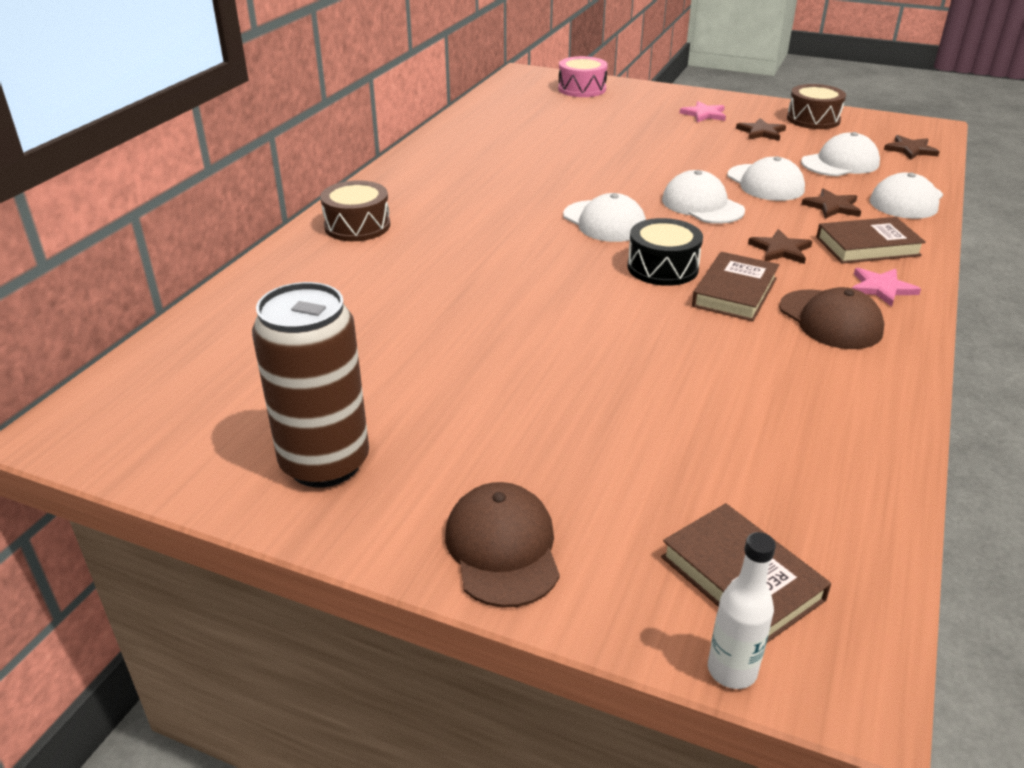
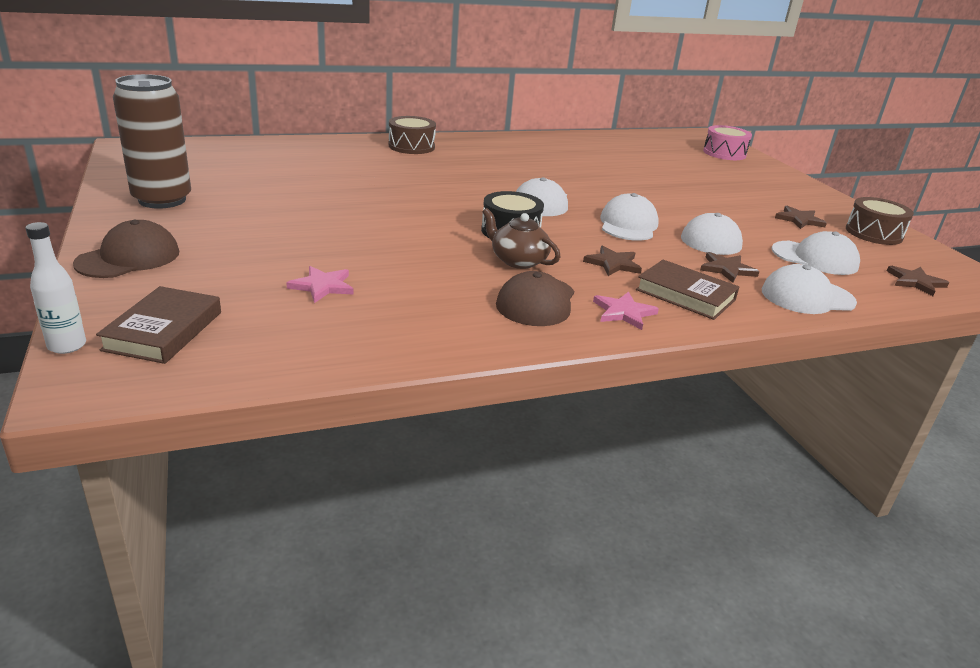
camera: 45 degrees right, 5 degrees down
pink star [680,101,726,122] -> pink star moved to [287,266,354,303]
brown book [692,252,779,321] -> brown teapot [482,208,560,269]

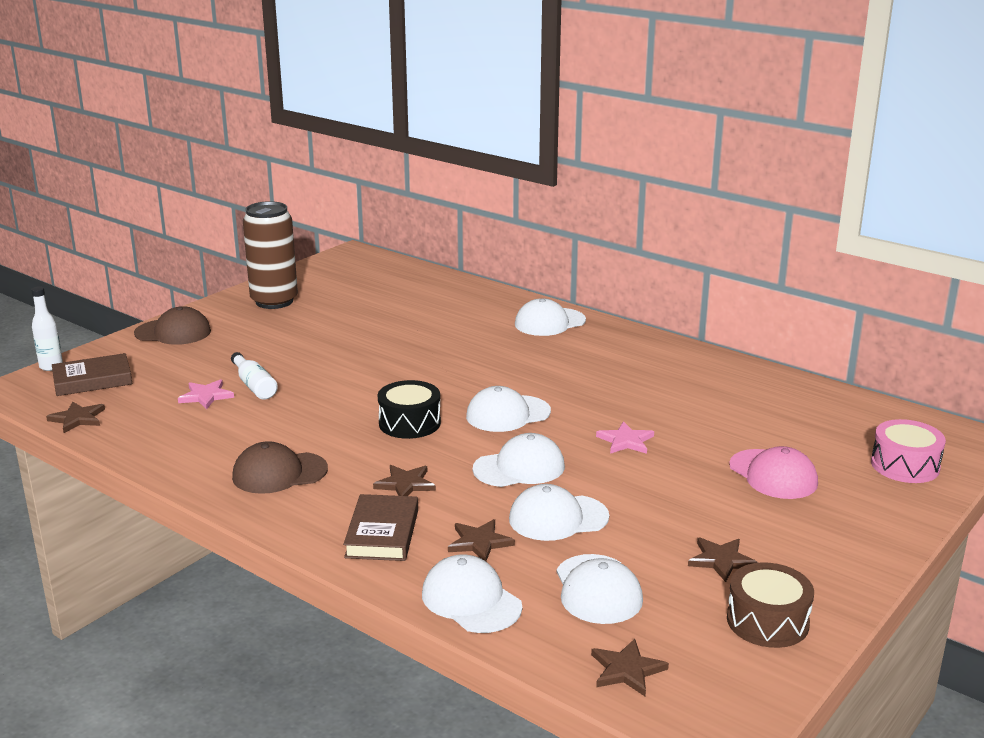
camera: 60 degrees right, 5 degrees down
brown drum [389,116,436,154] -> white cap [515,298,586,336]
brown teapot [482,208,560,269] -> none
pink star [593,292,659,330] -> pink star moved to [596,421,654,454]
none -> brown star [46,401,105,433]
none -> white bottle [231,352,278,400]
none -> pink cap [729,446,818,499]

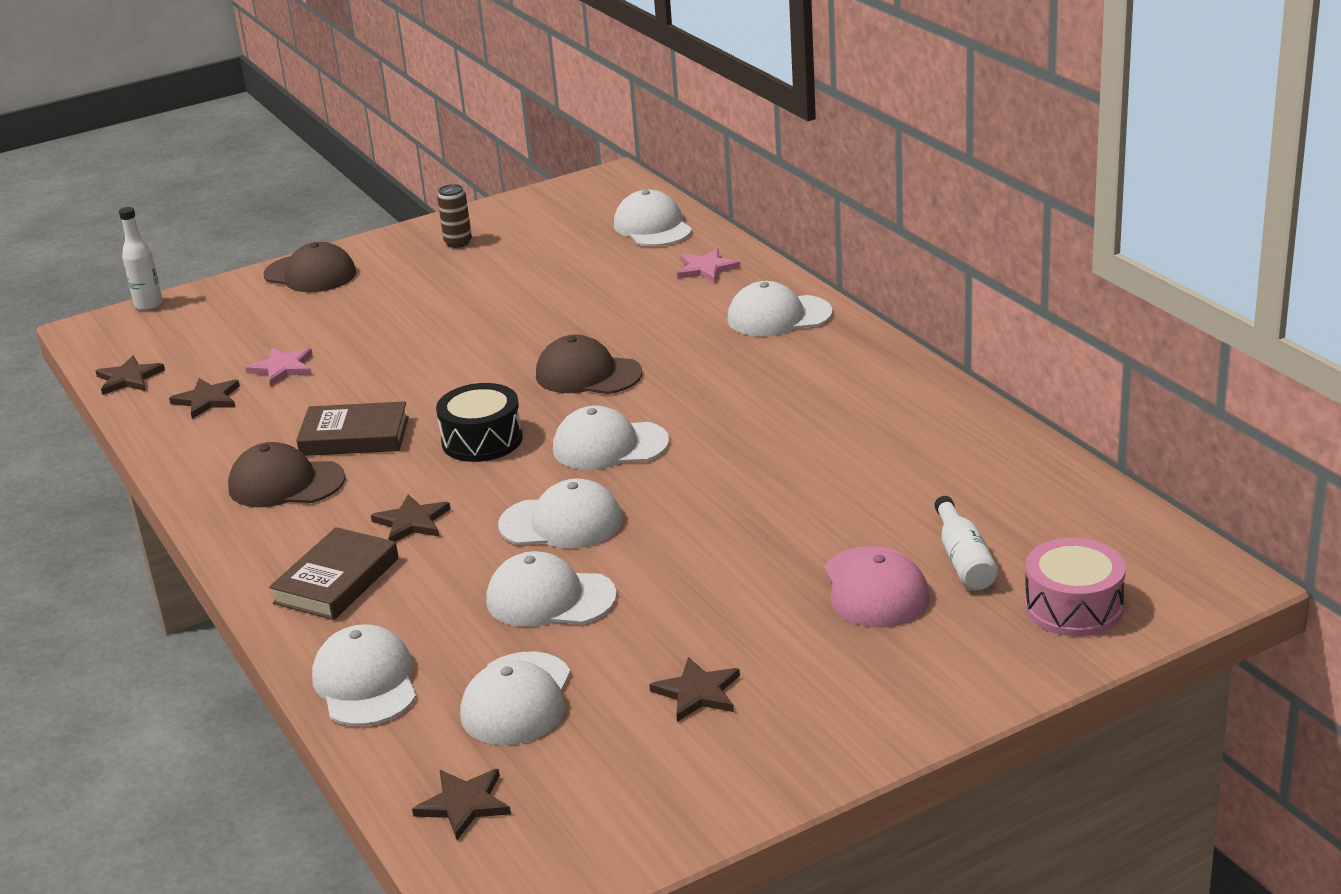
camera: 25 degrees right, 5 degrees up
brown book [52,353,132,396] -> brown book moved to [296,401,409,456]
white bottle [231,352,278,400] -> white bottle moved to [934,496,998,591]
brown can [243,201,298,309] -> brown can [437,184,472,248], size x0.45
brown star [448,519,515,561] -> brown star moved to [169,378,240,419]
pink star [596,421,654,454] -> pink star moved to [677,248,740,283]
brown drum [727,562,814,648] -> none
none -> brown cap [536,335,642,394]
none -> white cap [614,190,692,246]

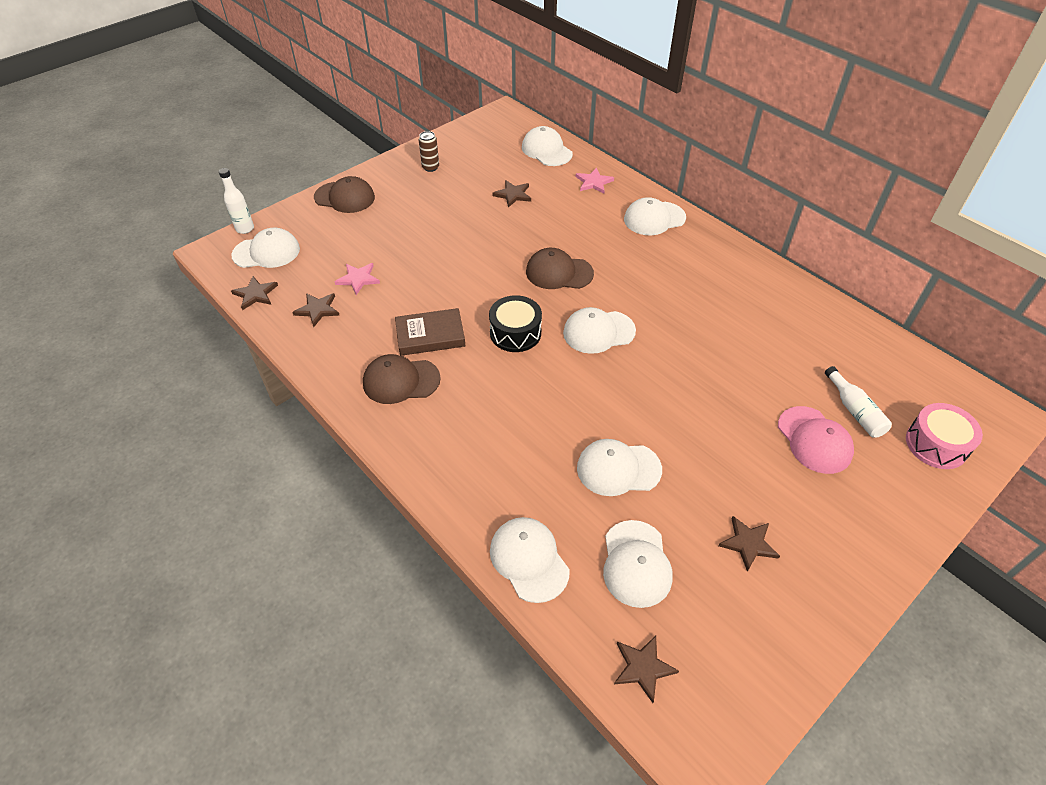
camera: 15 degrees left, 20 degrees up
brown book [269,527,399,620] -> none
brown star [371,494,450,542] -> brown star moved to [492,180,531,208]
white cap [498,478,623,548] -> white cap moved to [231,228,300,268]

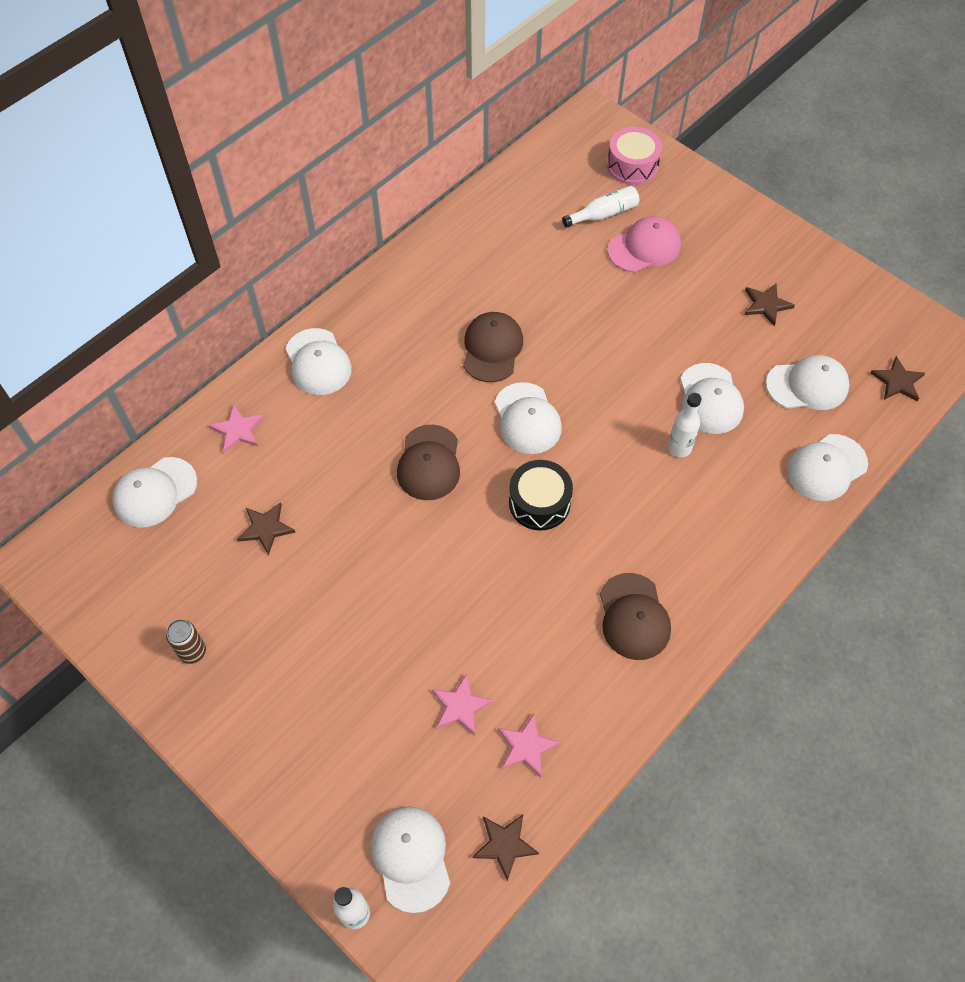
camera: 95 degrees left, 10 degrees up
brown star [292,293,340,328] -> pink star [498,714,561,777]
brown cap [314,176,375,213] -> brown cap moved to [463,312,523,382]
brown book [395,308,465,356] -> none
none -> white bottle [668,393,702,457]

